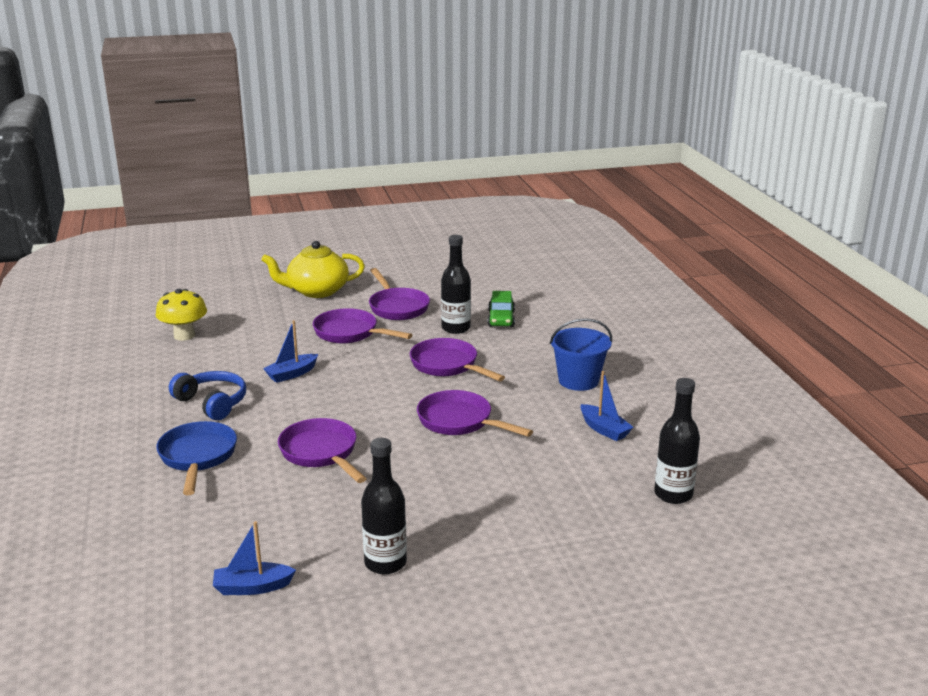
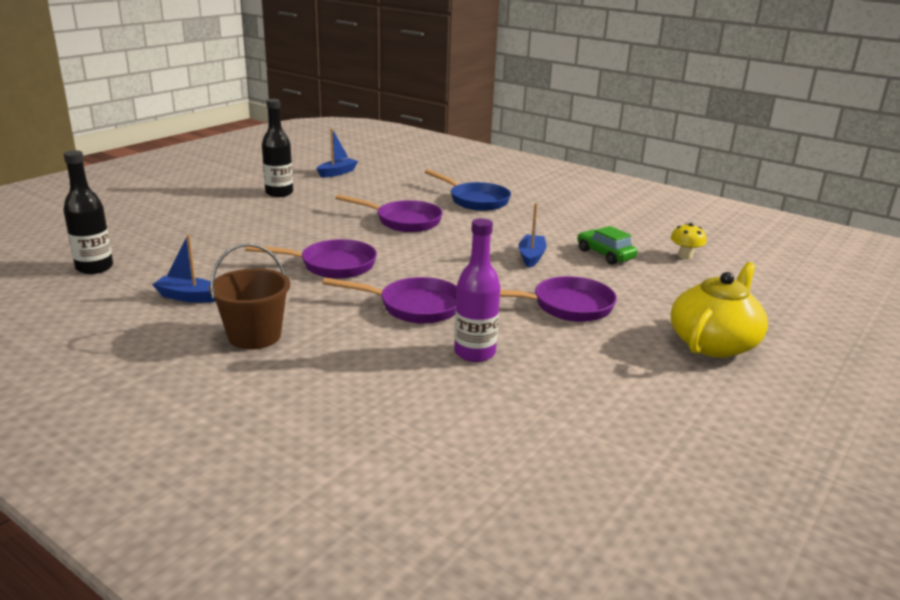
camera: 140 degrees right, 0 degrees up
yellow mushroom [156,289,207,341] -> yellow mushroom [671,223,706,259], size x0.64
blue headphones [169,371,246,420] -> none
purple pan [369,268,430,320] -> none
black bottle [441,235,471,334] -> purple bottle [454,218,501,362]
green car [488,291,515,327] -> green car moved to [577,226,638,265]
blue bucket [550,318,612,391] -> brown bucket [209,243,290,349]

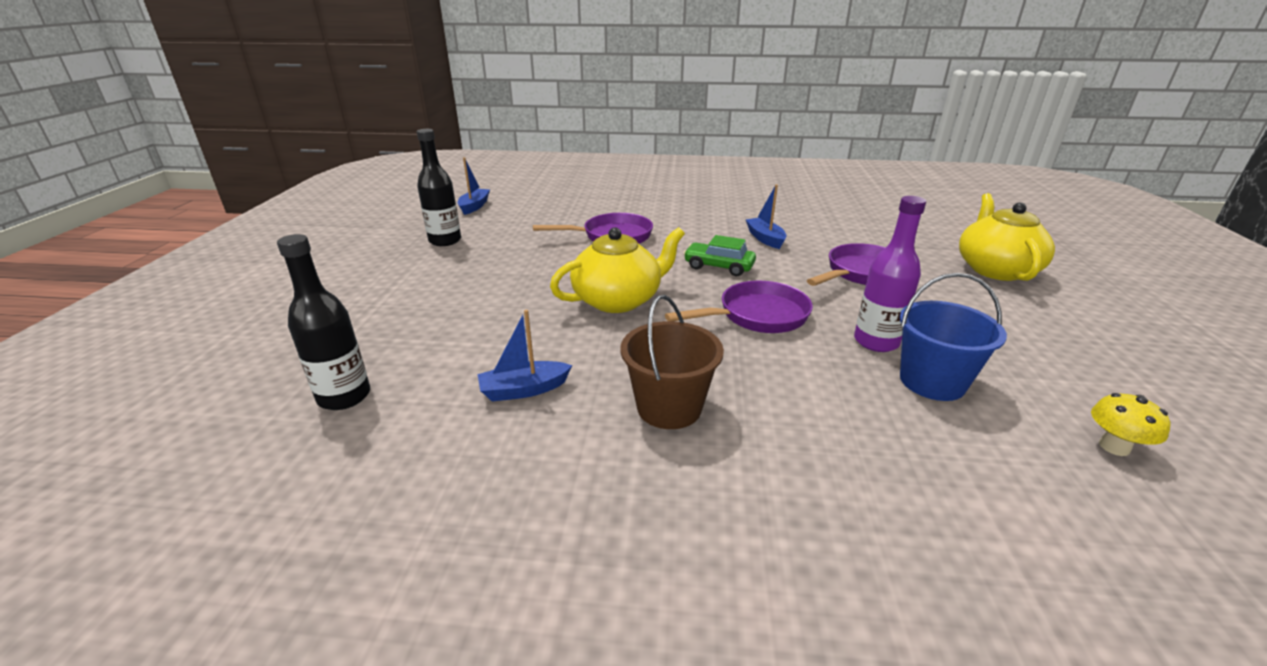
camera: 30 degrees left, 5 degrees up
purple pan [245,239,377,279] -> yellow teapot [550,227,685,313]
blue pan [425,169,511,211] -> none
green car [577,226,638,265] -> green car moved to [684,235,756,276]
yellow mushroom [671,223,706,259] -> yellow mushroom moved to [1091,393,1171,456]
none -> blue bucket [900,273,1007,401]

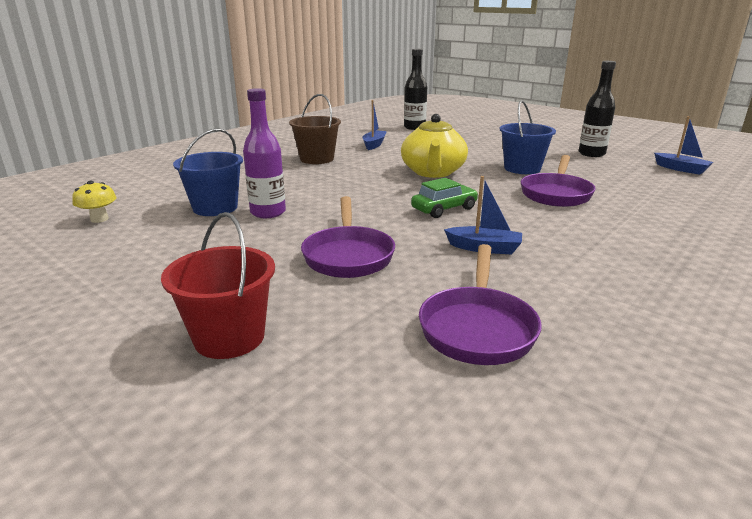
camera: 125 degrees right, 5 degrees down
purple pan [665,281,813,333] -> purple pan moved to [419,244,542,365]
yellow teapot [959,193,1055,281] -> red bucket [161,212,275,359]
none -> blue bucket [500,100,556,174]

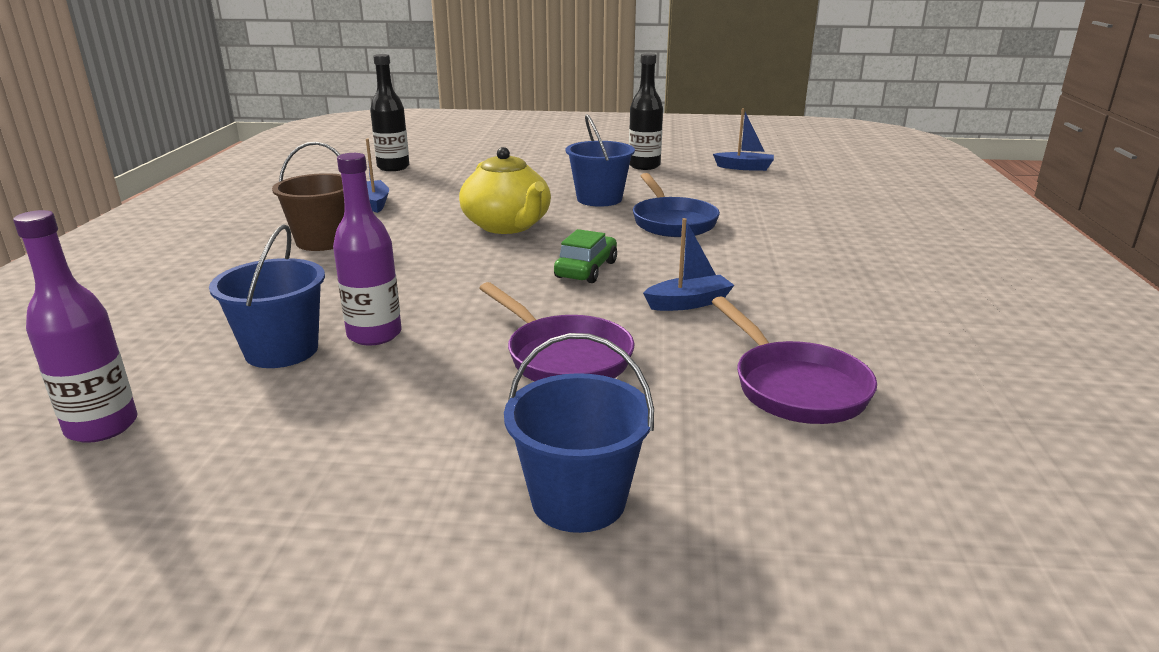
camera: 35 degrees left, 0 degrees up
yellow mushroom [72,181,117,223] -> purple bottle [13,210,138,443]
red bucket [161,212,275,359] -> blue bucket [504,333,654,533]
purple pan [521,155,596,207] -> blue pan [633,173,720,237]

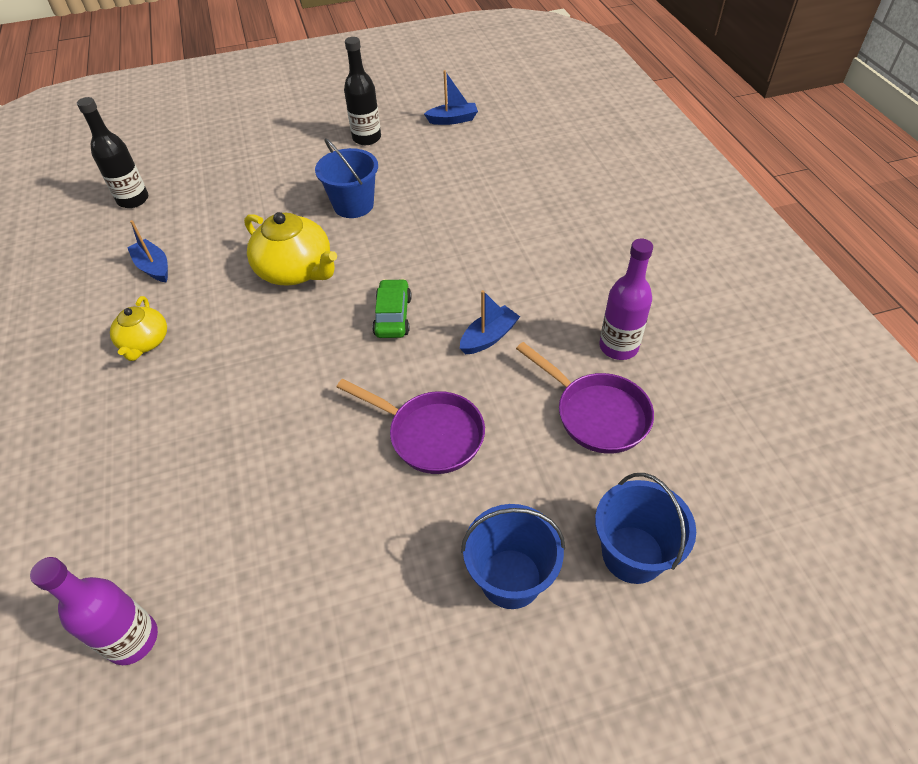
camera: 20 degrees left, 25 degrees up
blue bucket [209,224,325,368] -> blue bucket moved to [595,473,696,584]
brown bucket [272,142,345,251] -> yellow teapot [110,296,167,361]
purple bottle [333,153,402,345] -> purple bottle moved to [599,239,653,360]
blue pan [633,173,720,237] -> none

